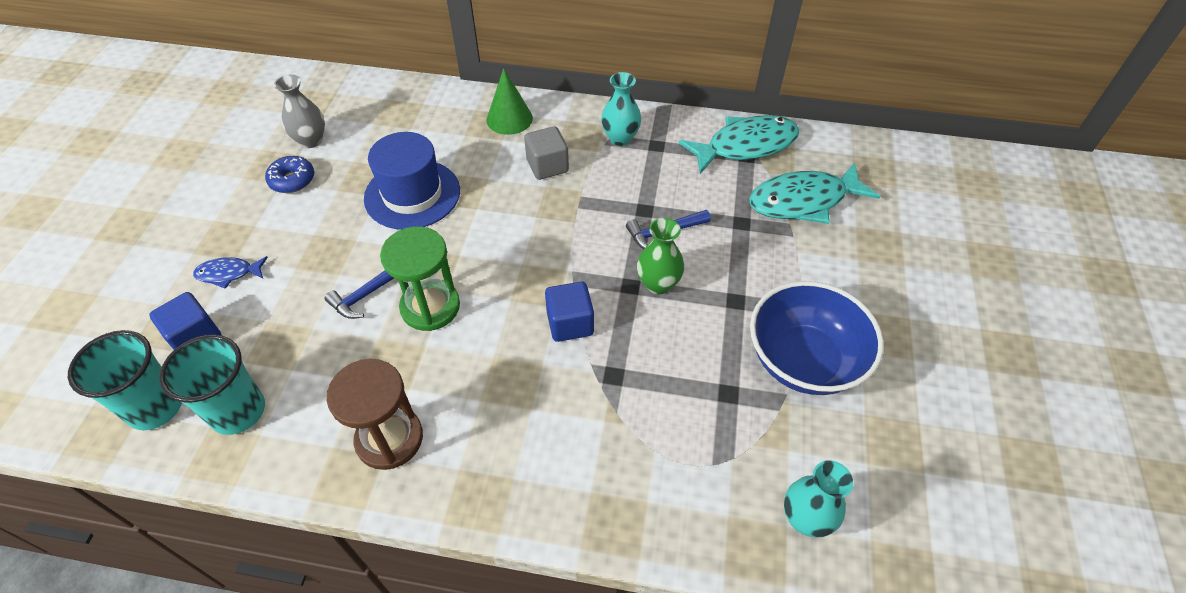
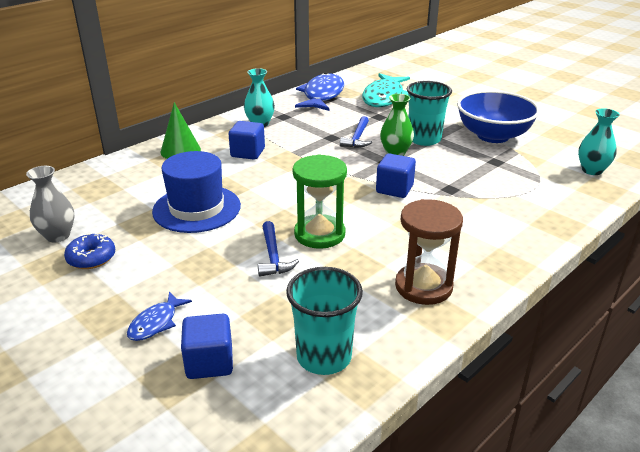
camera: 55 degrees left, 20 degrees down
turquoise cup [68,330,182,430] -> turquoise cup moved to [407,81,452,146]
grey cube [524,126,569,180] -> blue cube [229,121,265,160]
turquoise fish [679,115,800,174] -> blue fish [295,72,344,111]

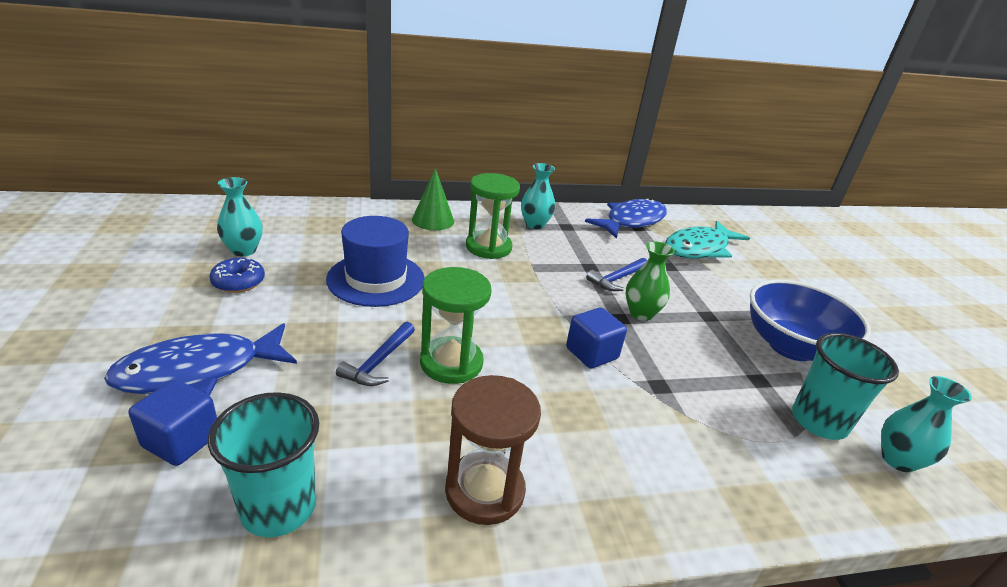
camera: 30 degrees right, 0 degrees up
grey vase [26,166,75,243] -> turquoise vase [217,177,263,256]
blue fish [127,292,192,341] -> blue fish [104,323,297,396], size x1.99
blue cube [229,121,265,160] -> green hourglass [466,173,520,259]
turquoise cup [407,81,452,146] -> turquoise cup moved to [792,333,899,440]

